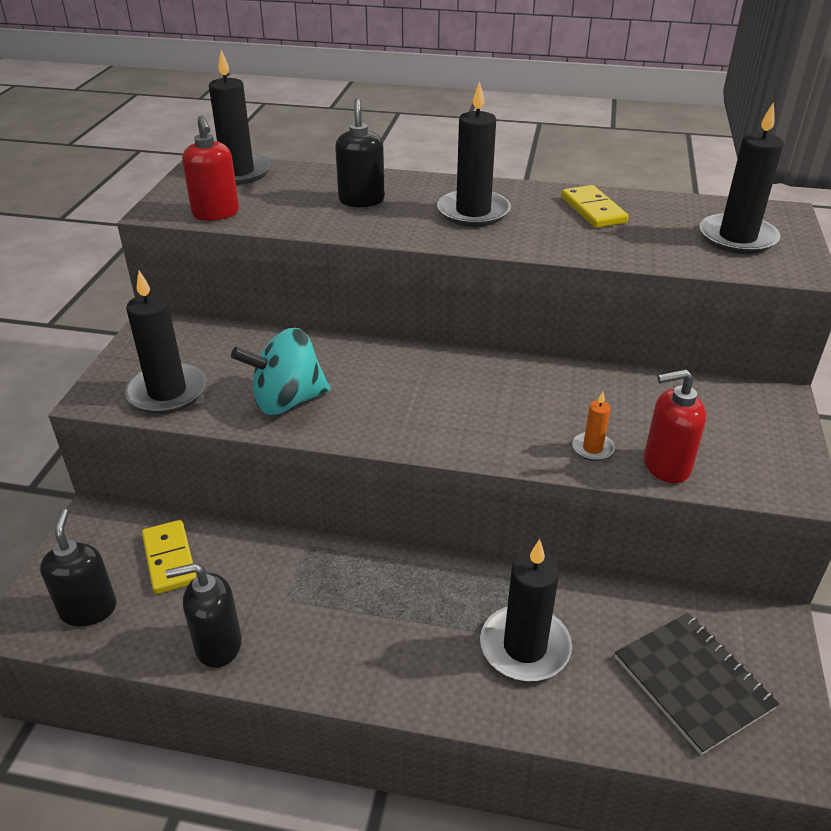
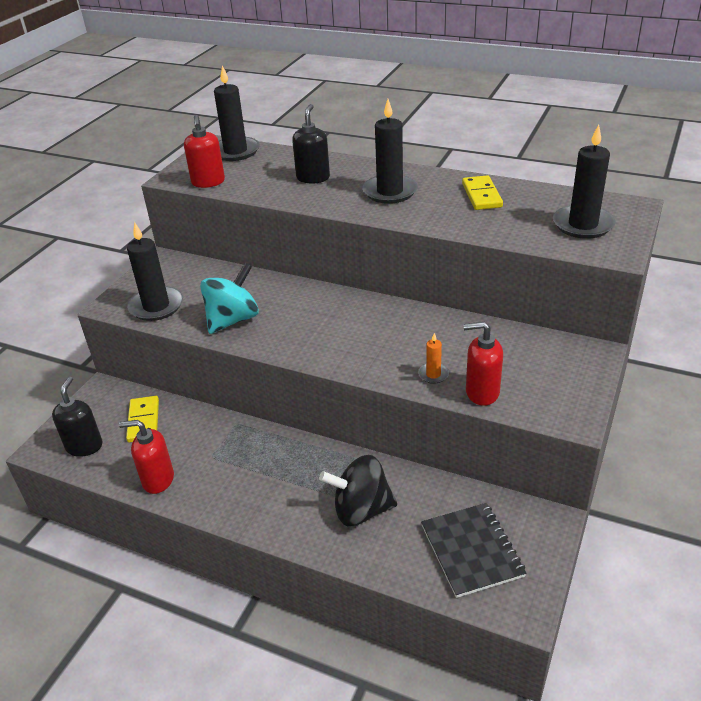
camera: 15 degrees right, 0 degrees up
black soap dispenser [165,563,242,668] -> red soap dispenser [119,420,174,494]
turquoise spinning top [231,328,331,415] -> turquoise spinning top turned 135 degrees clockwise [200,263,259,334]
black candle [480,539,572,681] -> black spinning top [319,455,397,526]

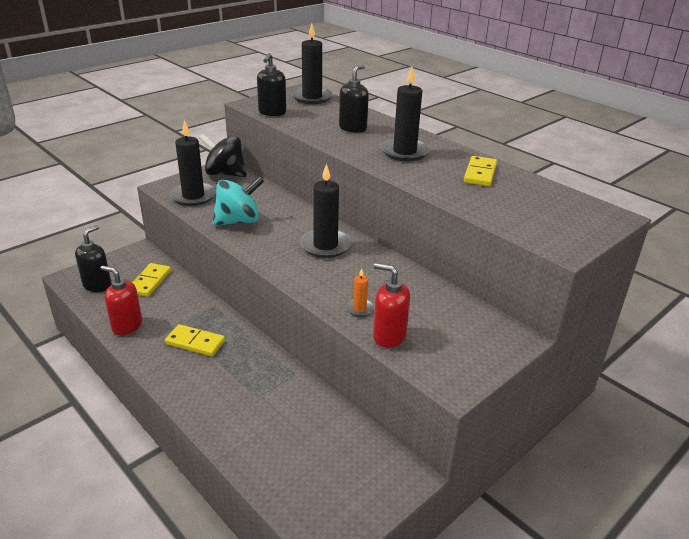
camera: 20 degrees right, 5 degrees down
red soap dispenser [184,115,225,188] -> black soap dispenser [257,53,286,116]
black spinning top [319,455,397,526] -> black spinning top moved to [199,134,247,177]
black notebook [421,503,526,598] -> none
black candle [553,125,616,239] -> black candle moved to [300,163,351,258]
none -> yellow domino [165,324,225,356]

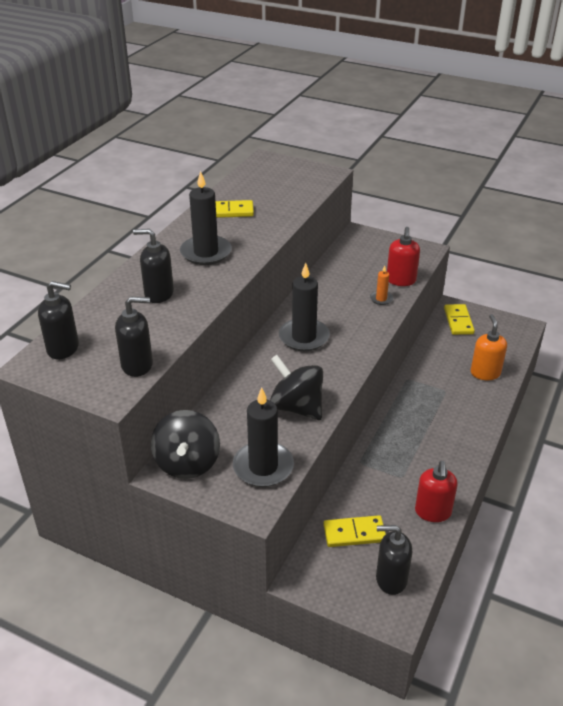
camera: 110 degrees left, 5 degrees up
yellow domino [165,324,225,356] -> yellow domino moved to [444,304,475,335]
turquoise spinning top [212,176,264,226] -> black spinning top [270,355,323,420]
black candle [291,23,333,104] -> black soap dispenser [38,281,79,359]
none -> orange soap dispenser [471,314,507,380]

